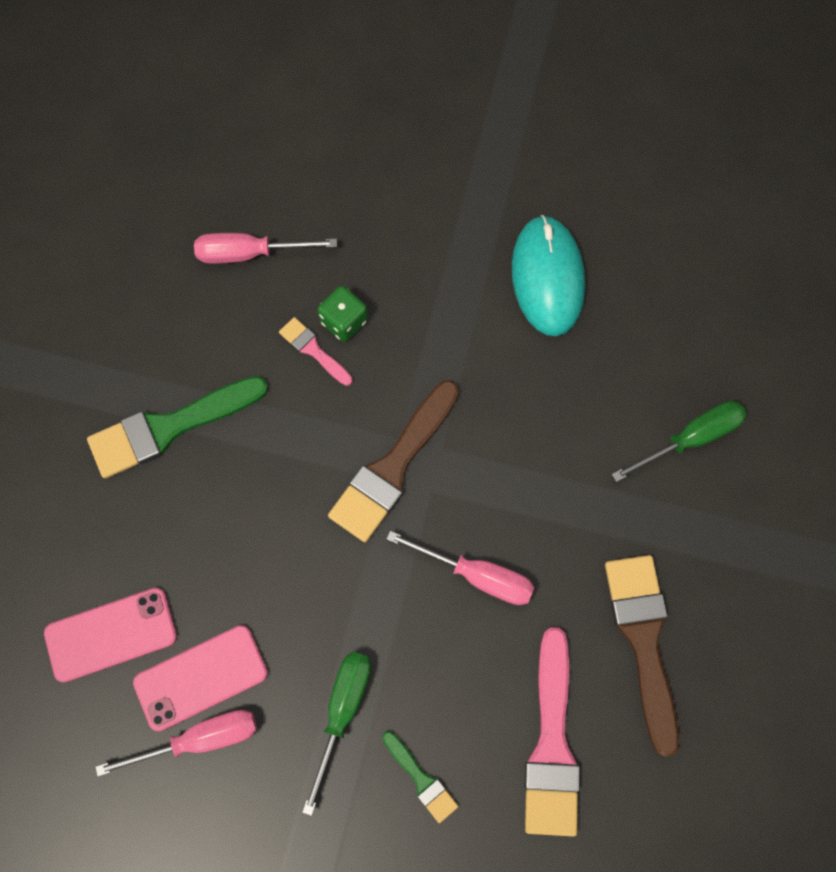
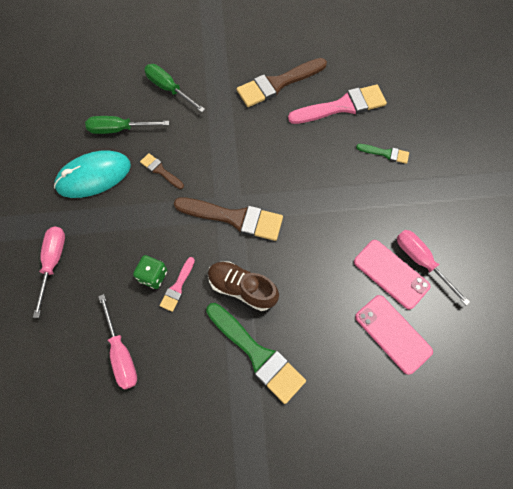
camera: 110 degrees left, 5 degrees down
green screwdriver [302,652,371,816] -> green screwdriver moved to [85,116,169,134]
green brush [382,731,458,823] -> green brush turned 75 degrees clockwise [356,144,409,164]
pink screwdriver [387,531,534,605] -> pink screwdriver moved to [33,226,65,318]
none -> brown brush [140,153,184,189]
none -> brown shoe [208,261,279,311]

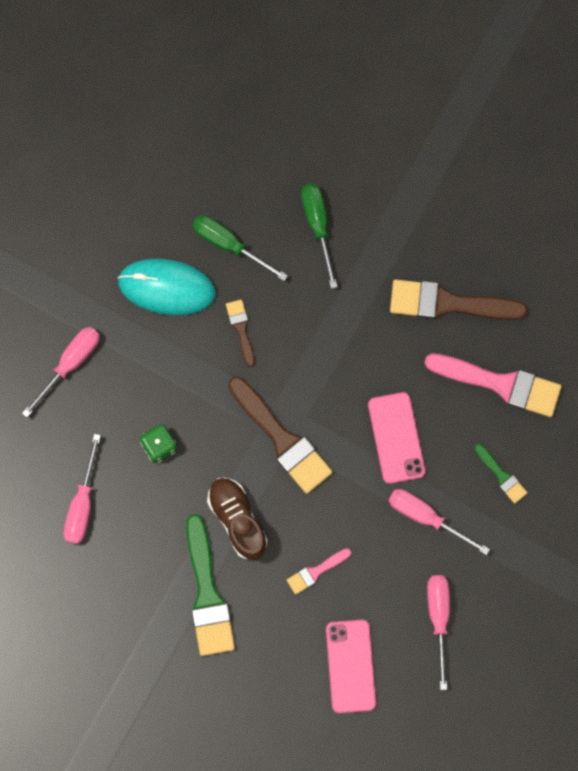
camera: 35 degrees right, 10 degrees up
pink brush [160,257,195,312] -> pink brush moved to [287,548,351,595]
pink phone [354,240,430,309] -> pink phone moved to [368,392,426,484]
none -> pink screwdriver [388,489,490,555]

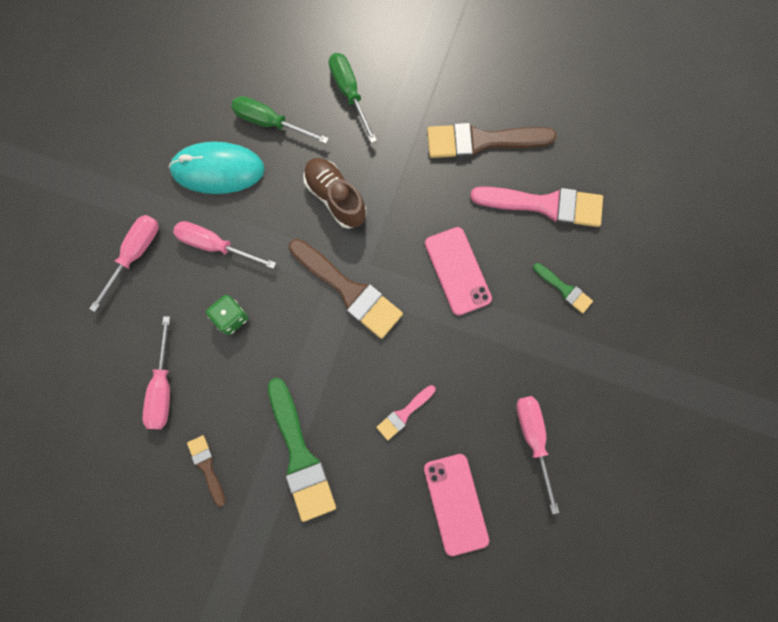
camera: 10 degrees left, 0 degrees up
brown shoe [207,478,267,560] -> brown shoe moved to [303,158,366,229]
brown brush [226,299,255,367] -> brown brush moved to [187,435,225,507]
pink screwdriver [388,489,490,555] -> pink screwdriver moved to [173,221,276,269]

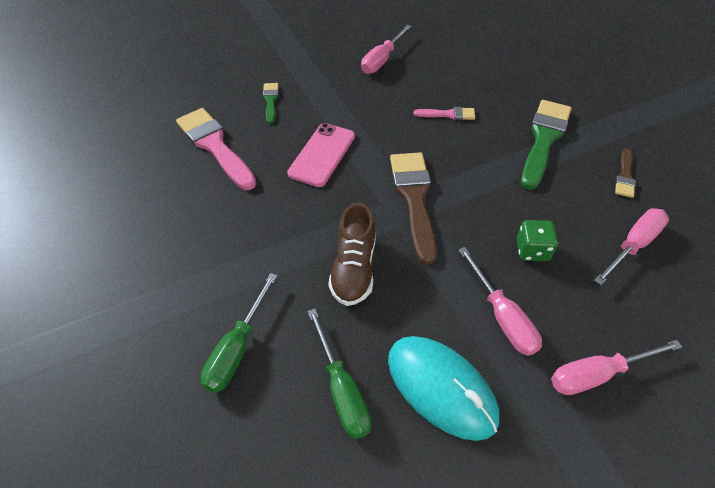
camera: 135 degrees left, 25 degrees down
pink phone [424,454,489,556] -> none
brown brush [427,123,556,158] -> none

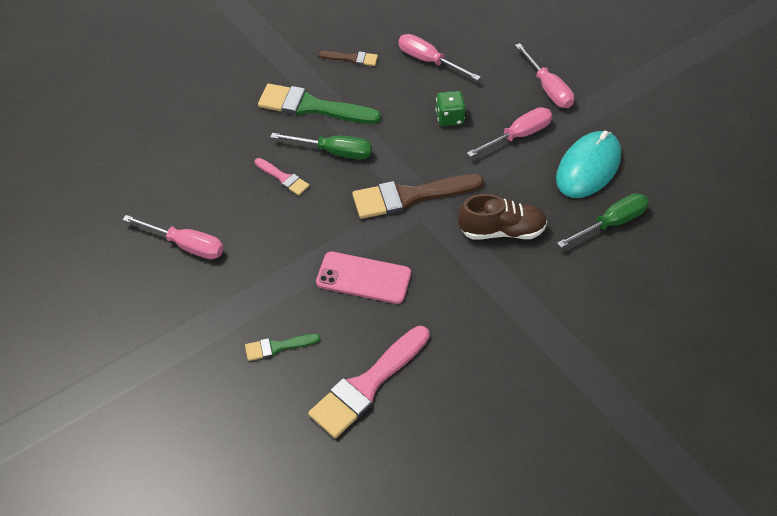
camera: 100 degrees left, 0 degrees up
green screwdriver [200,273,278,393] -> green screwdriver moved to [270,133,372,159]
pink brush [414,107,475,120] -> pink brush turned 135 degrees clockwise [255,158,309,195]

